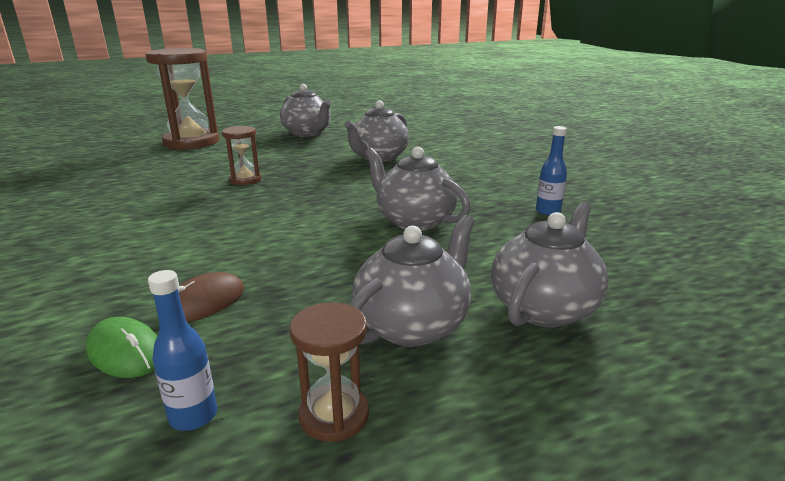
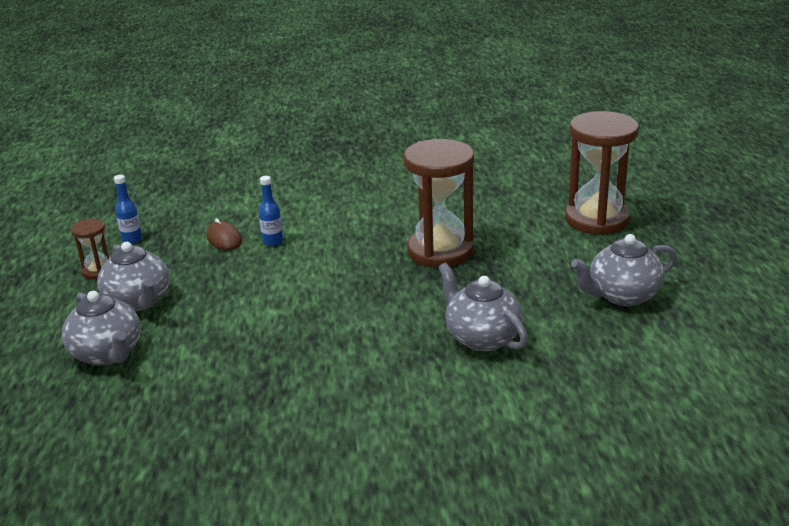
camera: 110 degrees right, 5 degrees up
green mouse [86,317,157,378] -> none
brown hourglass [222,126,261,185] -> brown hourglass [403,139,474,268], size x2.10
grey teapot [365,147,471,231] -> none
blue bottle [536,126,567,216] -> blue bottle moved to [259,176,283,246]

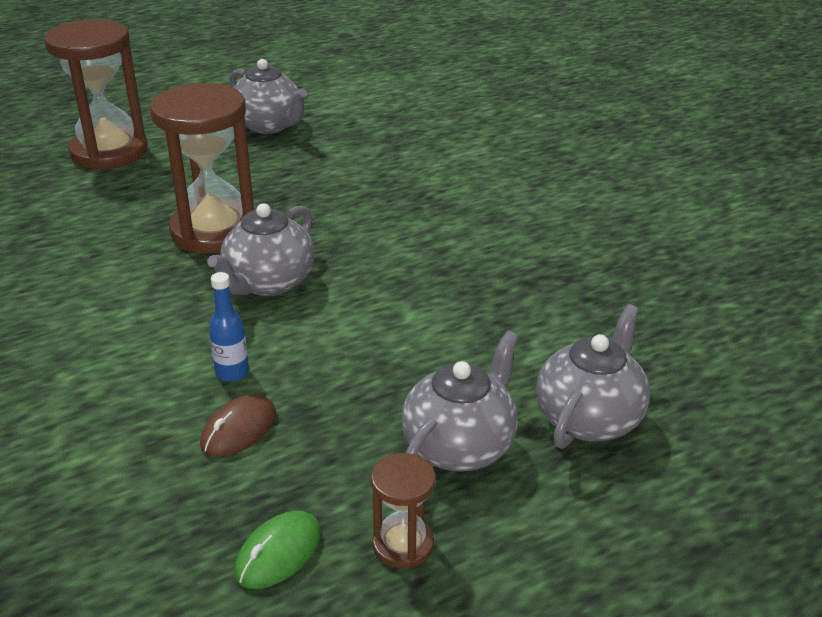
camera: 115 degrees left, 5 degrees up
blue bottle [114,175,142,244] -> green mouse [234,511,321,589]
grey teapot [439,263,528,351] -> grey teapot moved to [208,203,315,296]

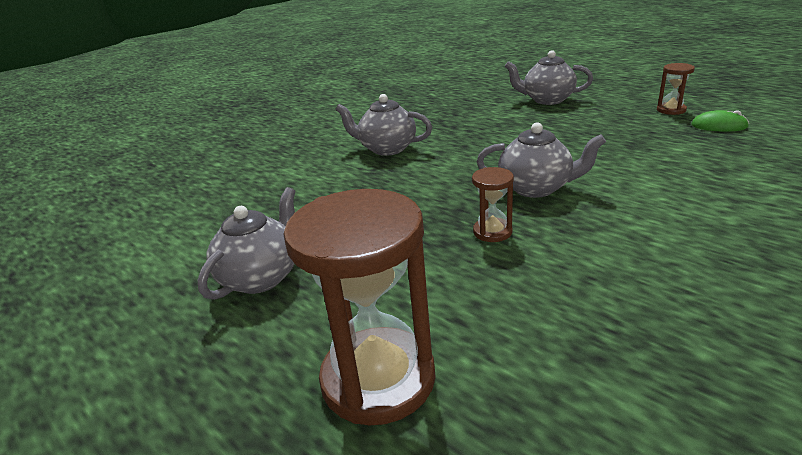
camera: 105 degrees left, 5 degrees down
brown hourglass [150,83,254,253] -> brown hourglass [472,167,514,242], size x0.48
brown mouse [200,395,276,457] -> none
blue bottle [209,272,249,382] -> none
grey teapot [401,330,519,472] -> grey teapot moved to [336,94,432,156]

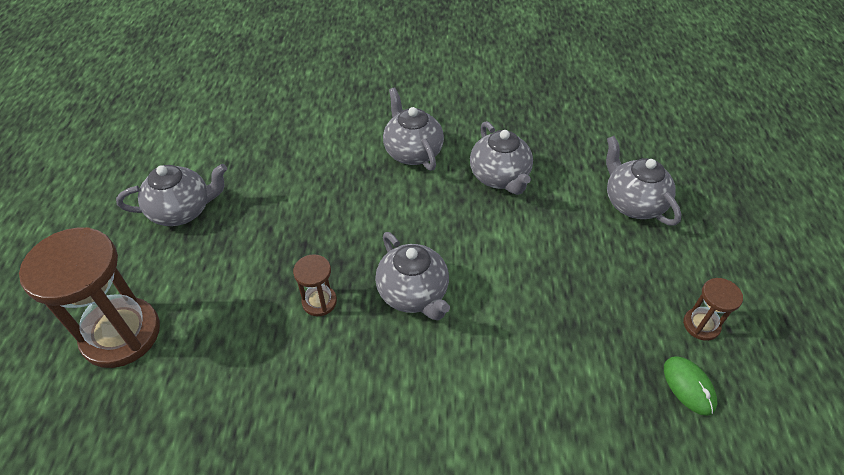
camera: 45 degrees right, 20 degrees up
none -> grey teapot [470,121,533,195]

